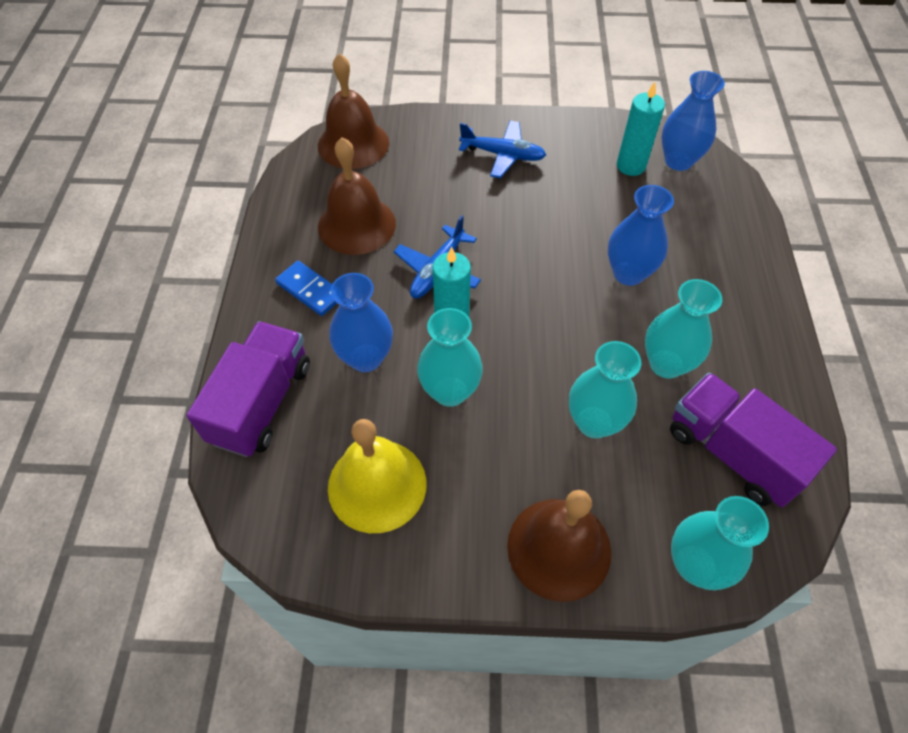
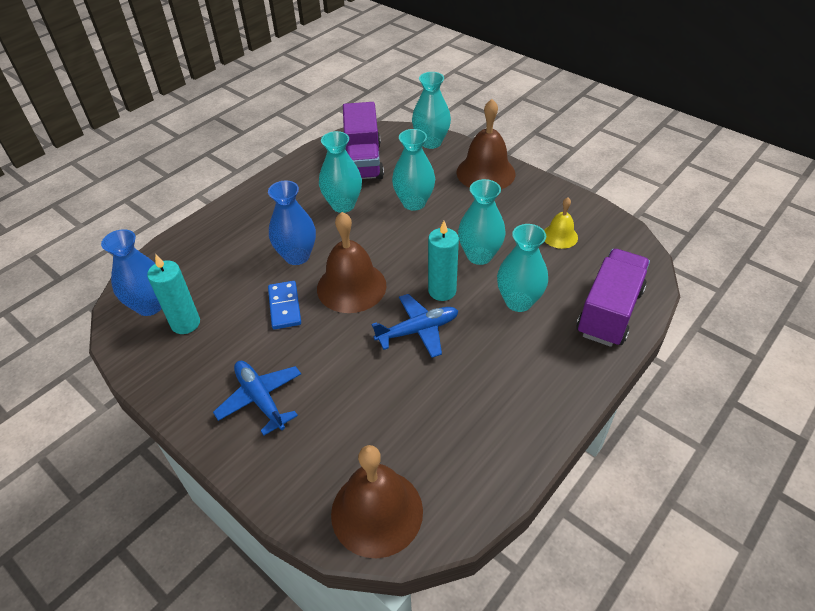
camera: 140 degrees left, 10 degrees down
purple truck [186,321,310,457] -> purple truck turned 150 degrees clockwise [576,249,650,347]
blue domino [275,261,337,316] -> blue domino moved to [268,281,301,329]
brown bell [318,137,396,255] -> brown bell moved to [317,212,386,313]
yellow bell [328,419,427,533] -> yellow bell [544,198,578,249], size x0.54
blue vase [329,273,393,372] -> turquoise vase [497,224,548,312]

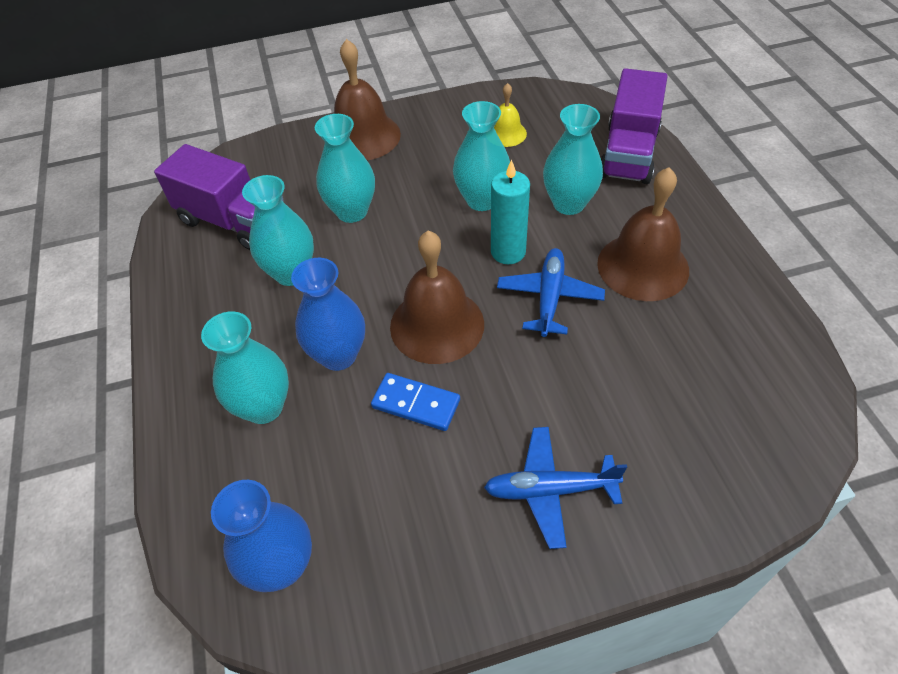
camera: 55 degrees left, 5 degrees up
turquoise candle [147,254,200,334] -> none
brown bell [331,445,423,558] -> brown bell moved to [597,167,689,301]
turquoise vase [412,72,451,149] -> turquoise vase moved to [201,311,289,424]
purple truck [576,249,650,347] -> purple truck turned 135 degrees counterclockwise [601,68,668,184]

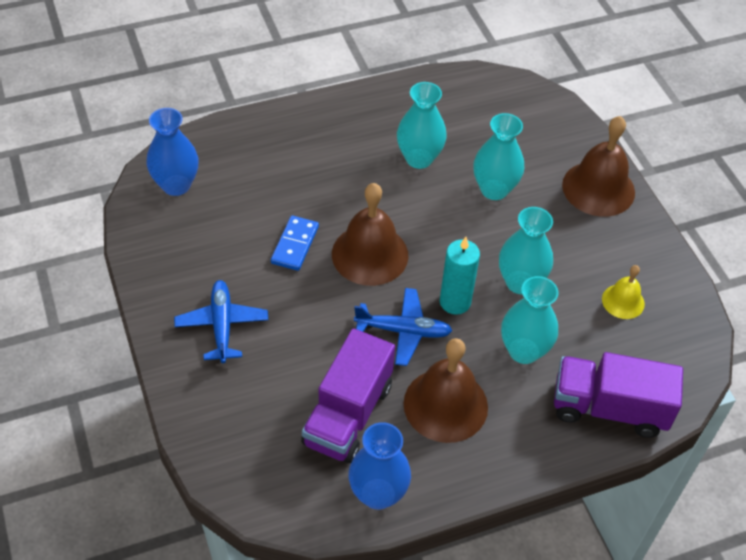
camera: 80 degrees right, 0 degrees up
purple truck [154,144,284,250] -> purple truck moved to [301,328,395,463]
turquoise vase [201,311,289,424] -> none
blue vase [291,258,365,371] -> blue vase moved to [348,422,411,510]

